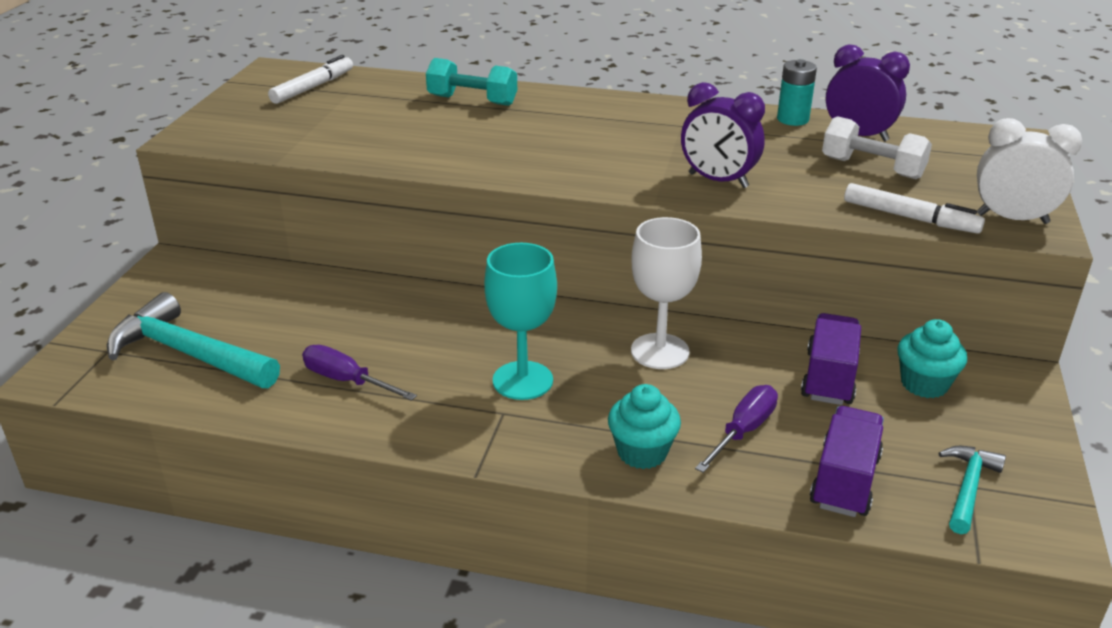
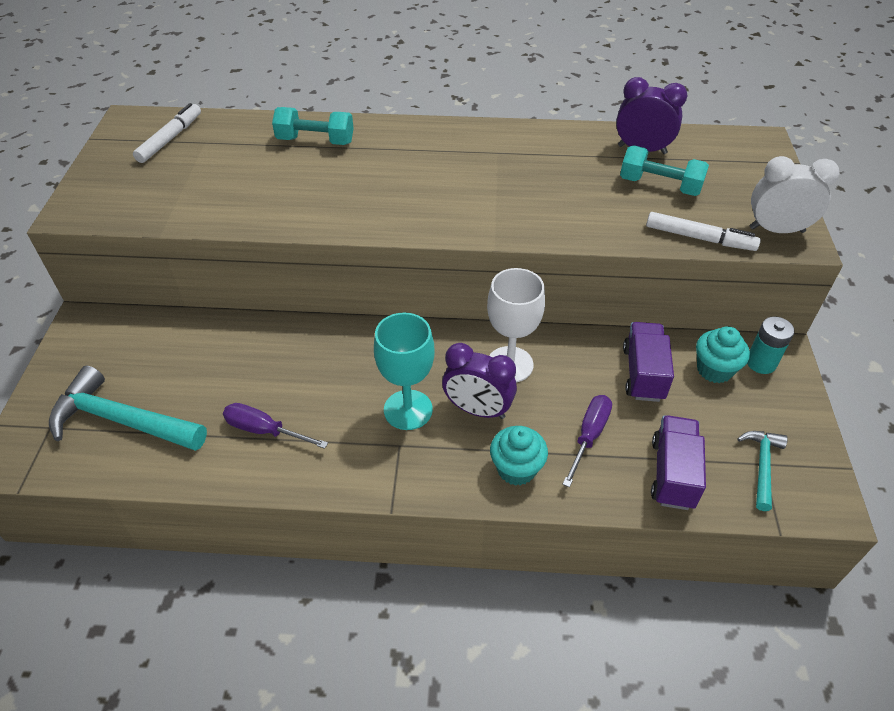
camera: 10 degrees left, 15 degrees up
purple clock [681,82,765,188] -> purple clock moved to [442,343,517,419]
turquoise battery [777,59,817,126] -> turquoise battery moved to [747,316,795,374]
white dumbbell [822,116,932,179] -> turquoise dumbbell [620,145,709,196]

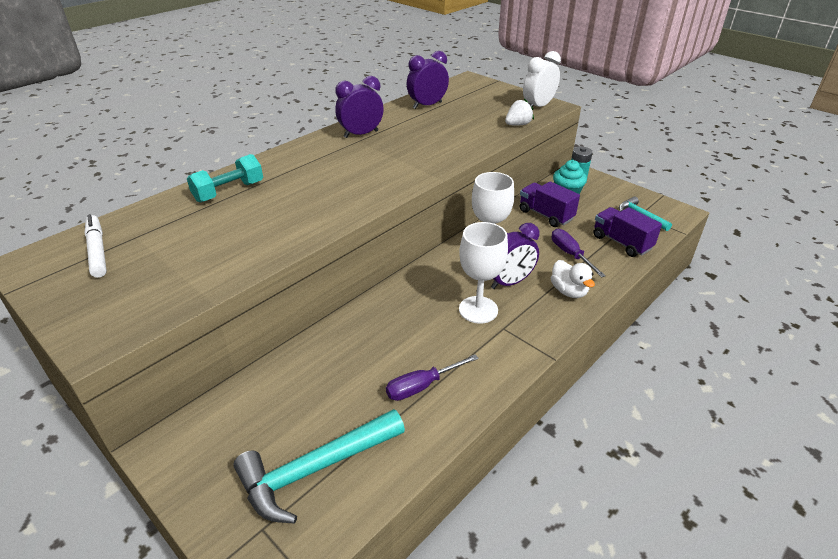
camera: 50 degrees left, 10 degrees down
turquoise goblet [374,313,435,430] -> white goblet [459,222,508,324]
turquoise cupcake [490,426,548,486] -> white duck [551,260,595,298]
turquoise dumbbell [620,145,709,196] -> none
white marker [646,212,761,251] -> white strawberry [505,99,534,126]
none -> purple clock [335,76,384,138]

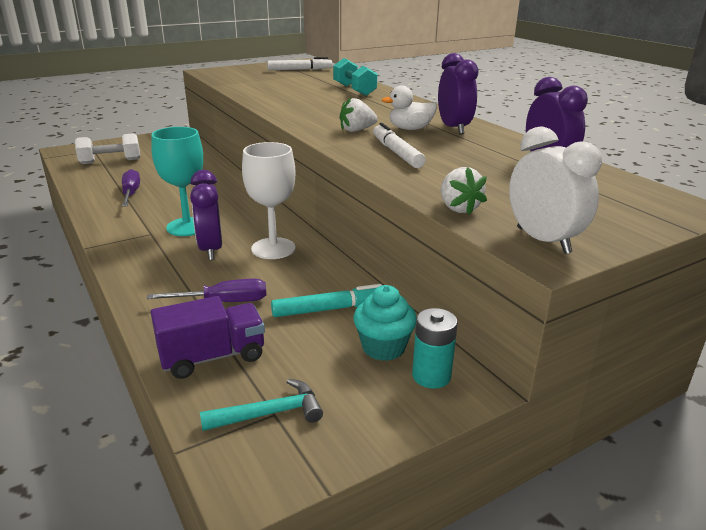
camera: 105 degrees right, 10 degrees down
turquoise hammer [233,409,405,523] -> white dumbbell [75,133,140,164]
white goblet [459,222,508,324] -> turquoise goblet [151,127,203,236]
purple truck [520,181,580,227] -> turquoise marker [271,284,382,317]
white duck [551,260,595,298] -> white duck moved to [382,85,437,130]
none -> white strawberry [340,98,377,132]
none -> white marker [373,123,426,168]

